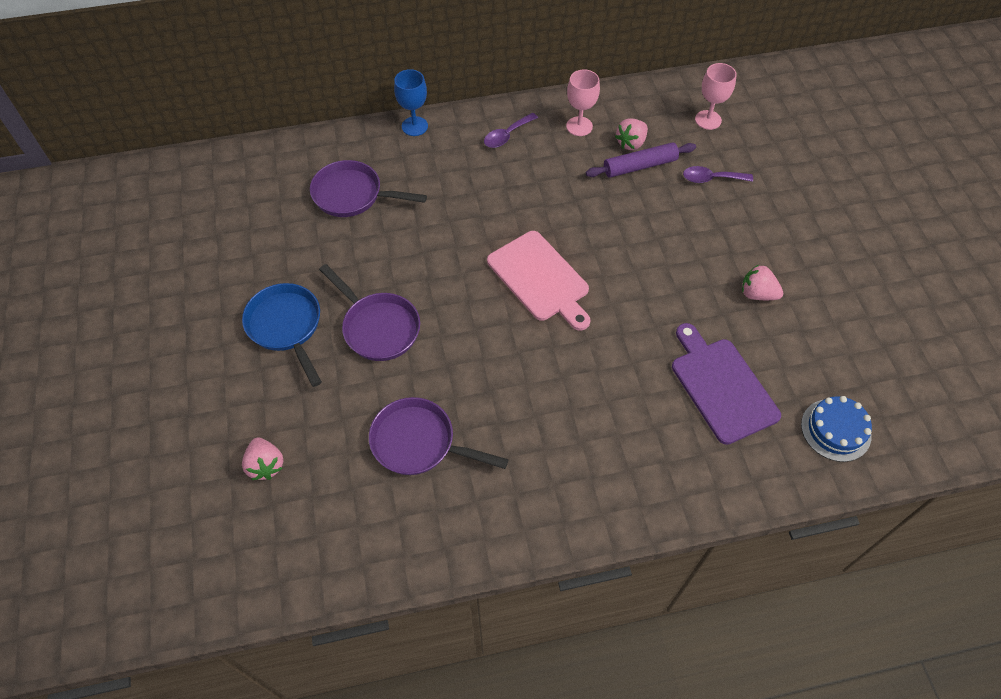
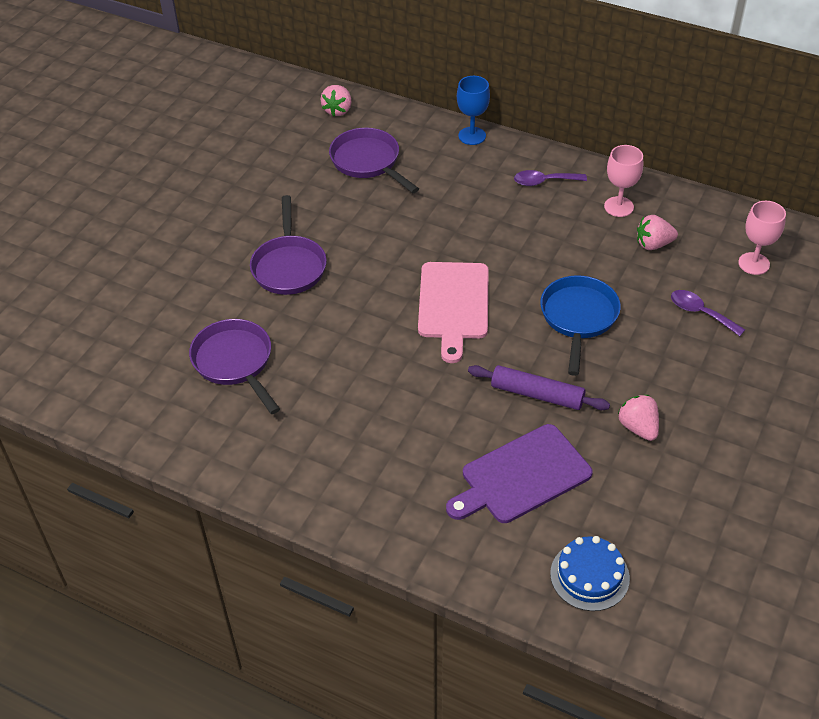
camera: 40 degrees right, 10 degrees down
blue pan [242,283,322,387] -> blue pan moved to [540,275,621,376]
pink strawberry [242,437,284,480] -> pink strawberry moved to [321,85,352,117]
purple rolling pin [586,142,696,178] -> purple rolling pin moved to [468,365,610,410]
purple cutting board [672,323,781,445] -> purple cutting board turned 135 degrees counterclockwise [446,424,593,523]

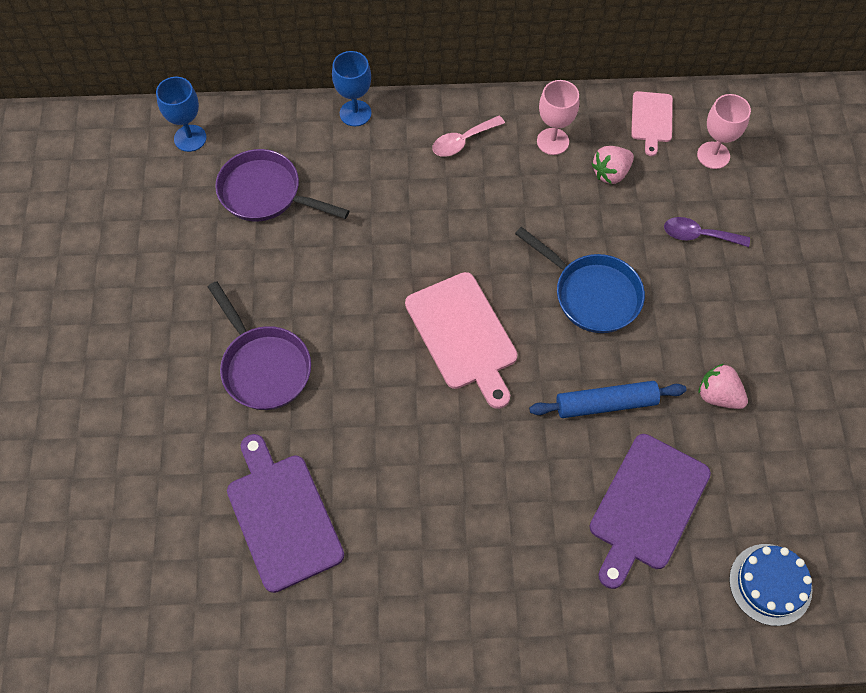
camera: 30 degrees left, 15 degrees up
purple pan [189,319,280,414] -> purple cutting board [227,434,344,593]
pink strawberry [321,85,352,117] -> blue goblet [156,77,207,152]
purple rolling pin [468,365,610,410] -> blue rolling pin [529,381,686,418]
purple spoon [514,170,587,186] -> pink spoon [432,115,505,157]
blue pan [540,275,621,376] -> blue pan turned 150 degrees clockwise [515,227,645,333]
none -> pink cutting board [631,91,673,156]

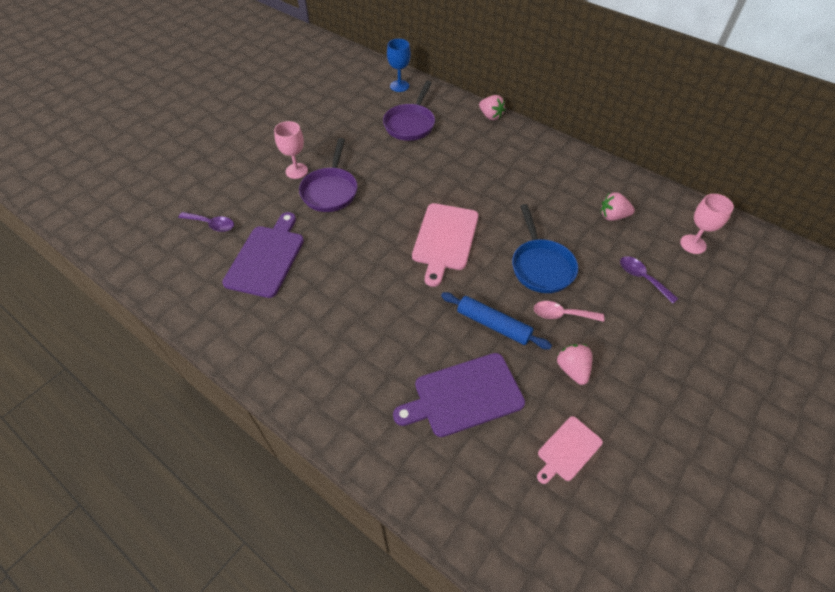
camera: 40 degrees right, 10 degrees down
purple pan [215,149,349,221] -> purple pan turned 135 degrees counterclockwise [383,81,435,141]
blue goblet [332,51,371,126] -> pink strawberry [479,95,505,120]
pink spoon [432,115,505,157] -> pink spoon moved to [534,301,604,322]
pink goblet [537,80,579,155] -> pink goblet moved to [274,121,308,179]
pink cutting board [631,91,673,156] -> pink cutting board moved to [537,416,603,484]
blue cake [729,544,812,626] -> none
none -> purple spoon [178,212,234,232]

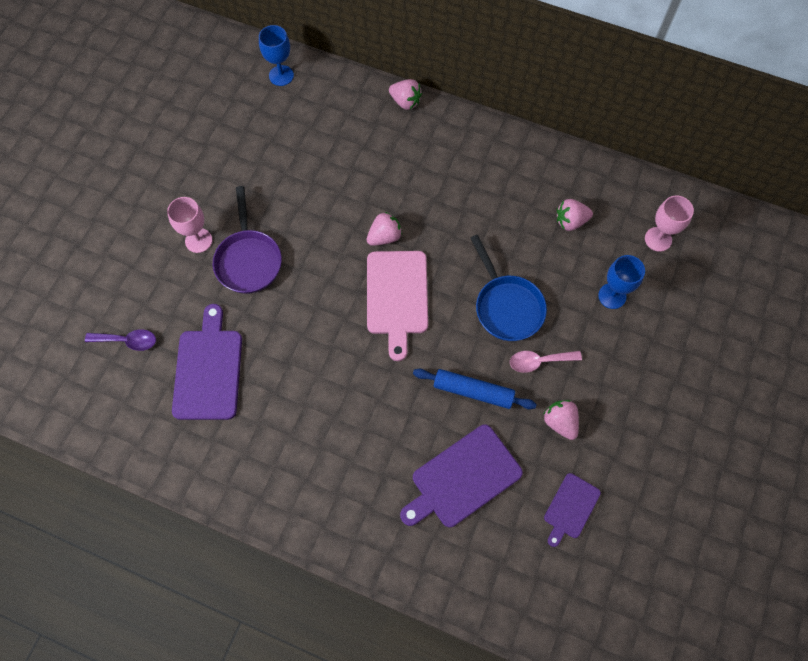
camera: 15 degrees left, 15 degrees up
purple pan [383,81,435,141] -> none
pink cutting board [537,416,603,484] -> purple cutting board [544,473,601,547]
purple spoon [620,256,678,303] -> blue goblet [598,255,645,309]
none -> pink strawberry [367,212,402,246]

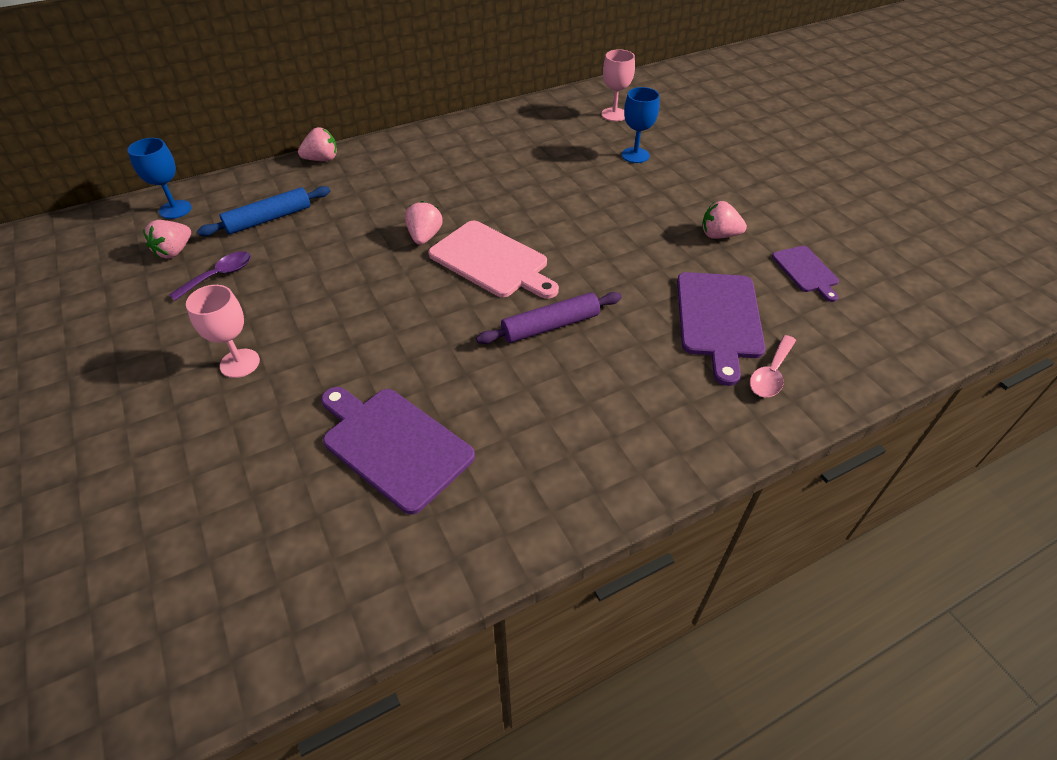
camera: 50 degrees left, 20 degrees down
purple spoon [85,329,156,351] -> purple spoon moved to [169,251,251,301]
purple pan [213,186,282,294] -> none
blue rolling pin [413,369,537,409] -> blue rolling pin moved to [197,186,330,236]
blue pan [470,235,547,341] -> none
pink spoon [510,351,582,373] -> pink spoon moved to [750,335,796,397]
pink strawberry [557,199,593,231] -> pink strawberry moved to [143,220,191,259]
none -> purple rolling pin [476,292,622,344]

